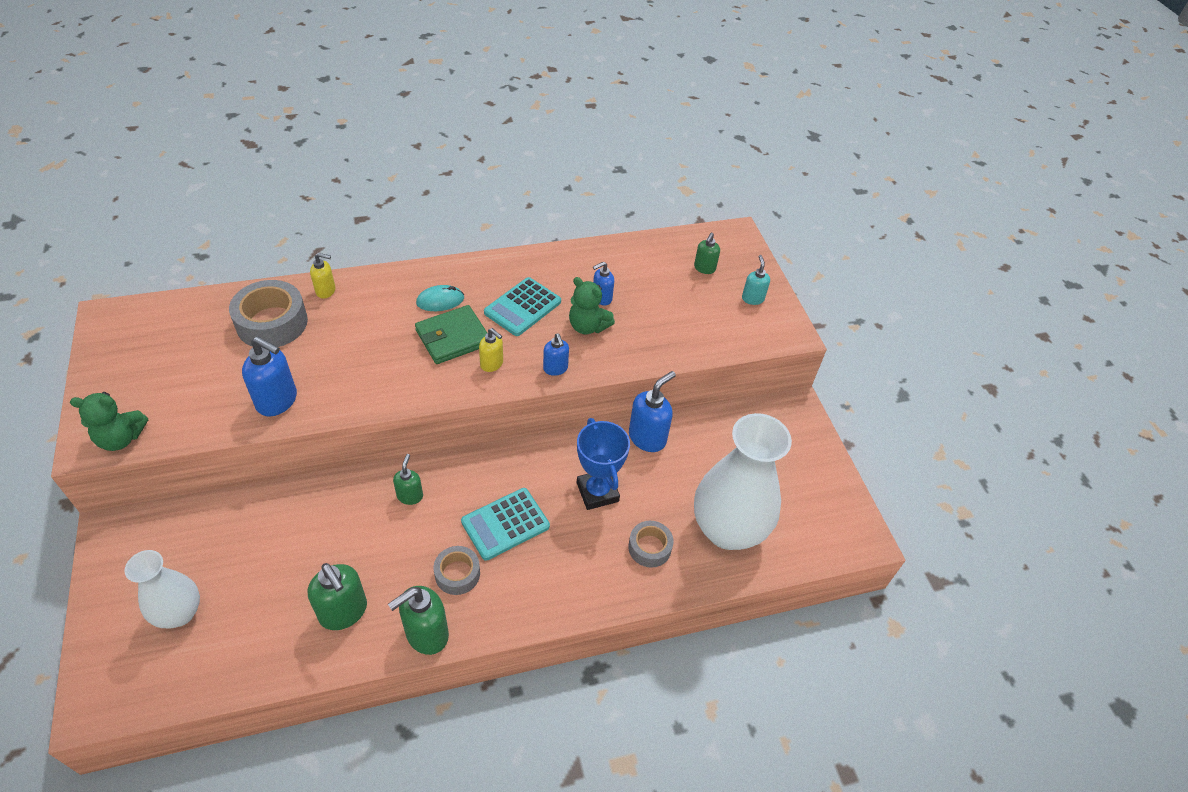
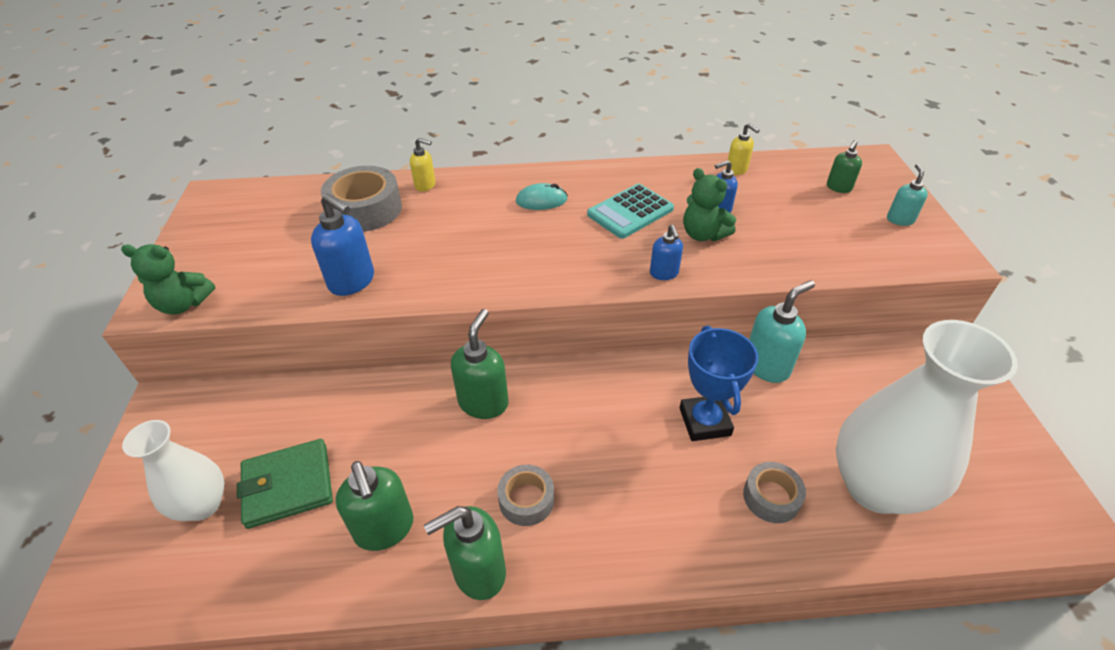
camera: 15 degrees right, 5 degrees down
green soap dispenser [393,454,423,505] -> green soap dispenser [451,309,509,419], size x1.69
green wallet [415,305,487,364] -> green wallet moved to [237,439,333,529]
turquoise calculator [461,488,550,561] -> none
yellow soap dispenser [479,328,503,372] -> yellow soap dispenser moved to [726,123,760,175]
blue soap dispenser [629,371,676,452] -> turquoise soap dispenser [749,280,815,383]

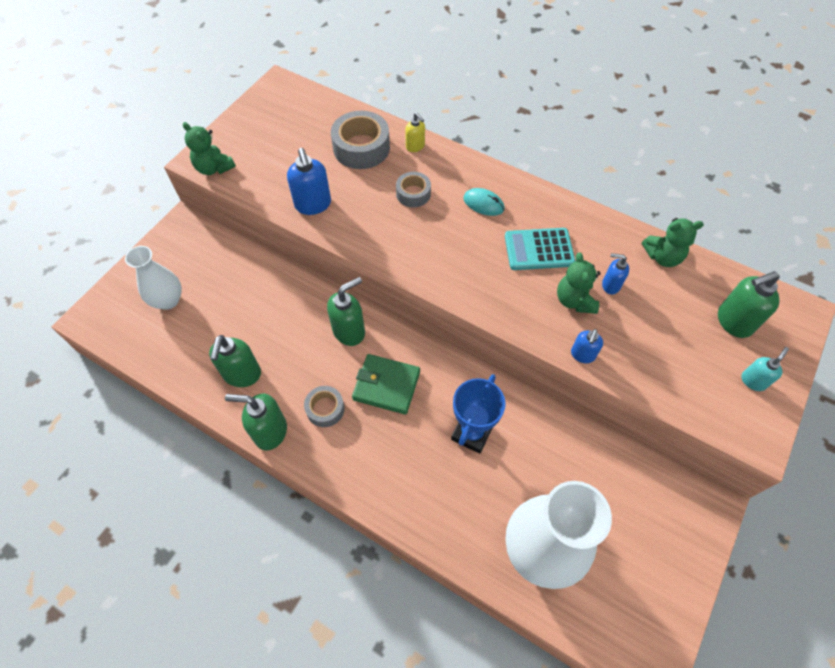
camera: 35 degrees right, 15 degrees up
green wallet [237,439,333,529] -> green wallet moved to [352,354,420,415]
blue soap dispenser [650,225,683,280] -> blue soap dispenser moved to [571,329,603,363]
yellow soap dispenser [726,123,760,175] -> green teddy bear [642,218,704,267]
grey tape [743,462,806,523] -> grey tape moved to [396,172,431,208]
turquoise soap dispenser [749,280,815,383] -> none
green soap dispenser [827,140,862,193] -> green soap dispenser [718,271,780,338], size x1.69

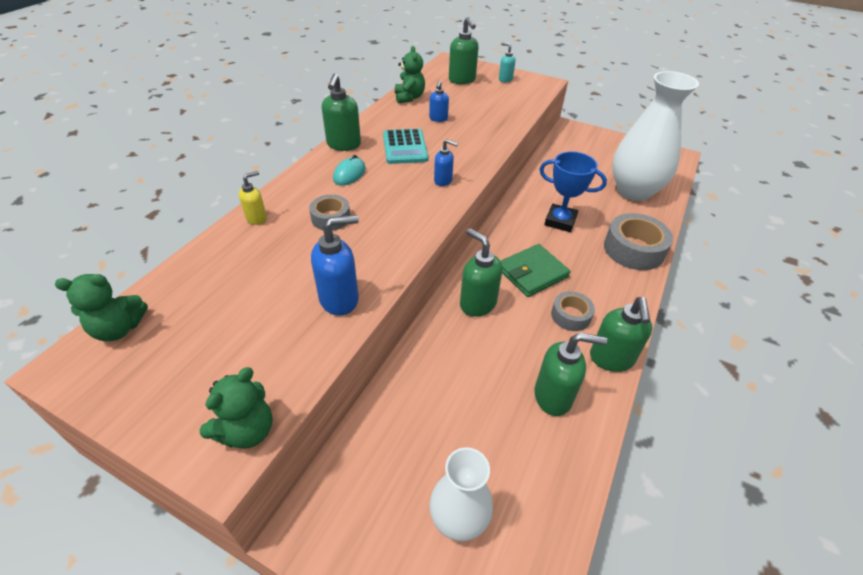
camera: 95 degrees left, 15 degrees down
grey tape [331,111,390,169] -> grey tape moved to [604,213,673,270]
green wallet [352,354,420,415] -> green wallet turned 45 degrees clockwise [501,244,570,297]
green teddy bear [557,252,601,314] -> green teddy bear moved to [55,274,148,341]
blue soap dispenser [571,329,603,363] -> blue soap dispenser moved to [434,139,458,186]
none -> green soap dispenser [322,74,361,151]

